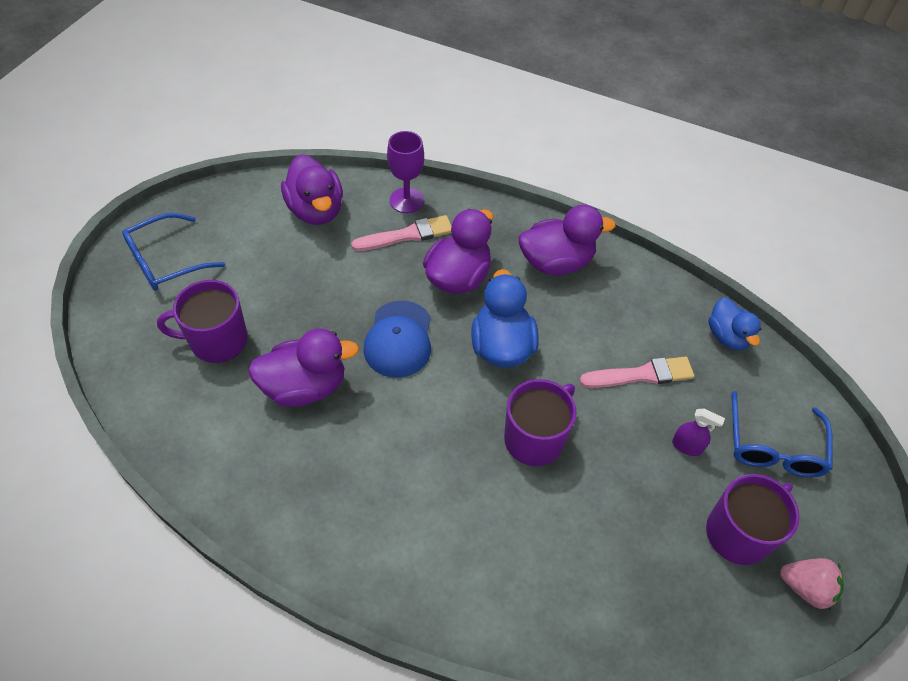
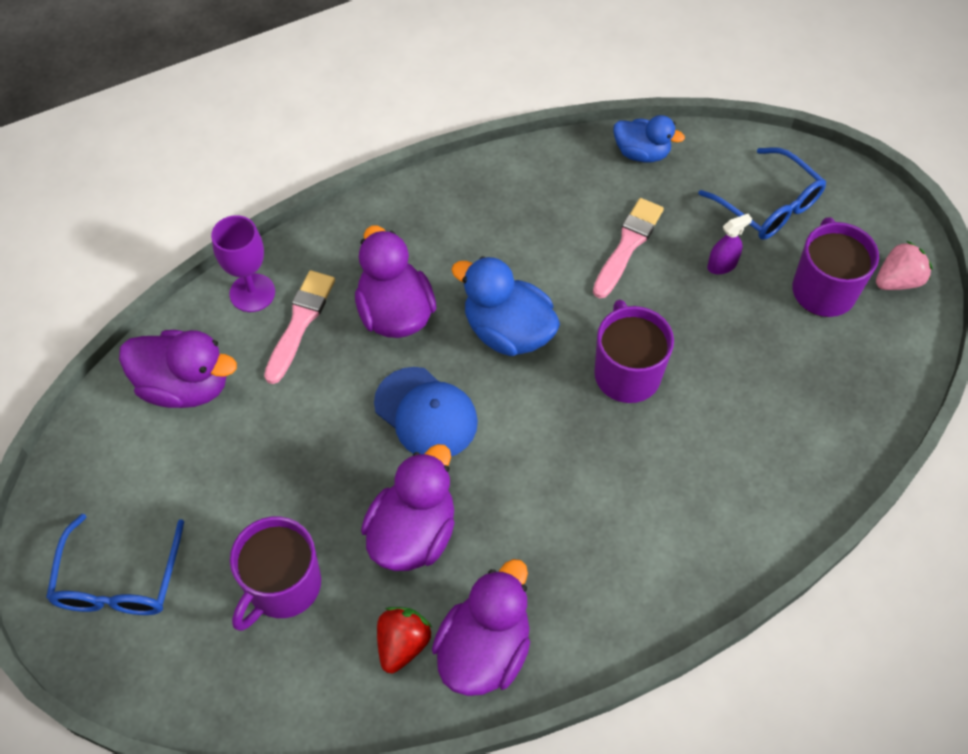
camera: 50 degrees left, 5 degrees up
purple duck [519,205,616,275] -> purple duck moved to [432,559,530,696]
none -> red strawberry [377,607,432,673]

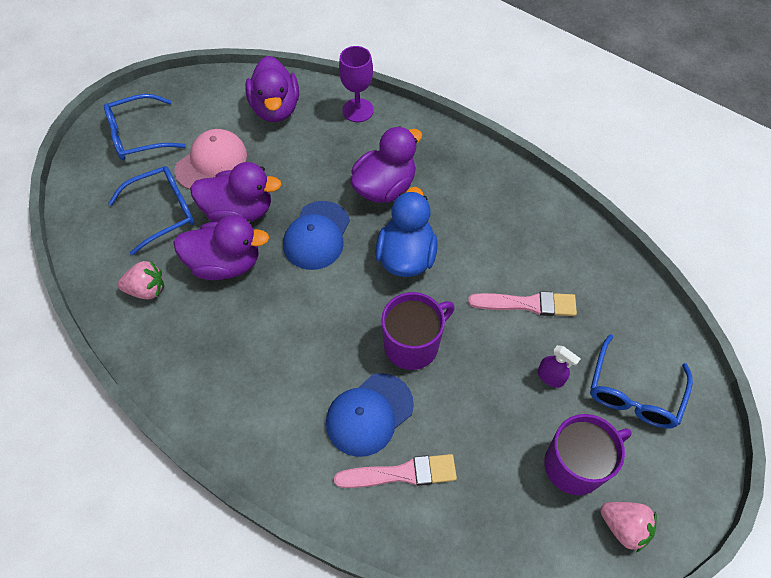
camera: 65 degrees right, 0 degrees up
purple mug [230,516,321,631] -> blue glasses [108,166,194,255]
pink brush [264,270,335,384] -> pink brush moved to [334,454,457,488]
red strawberry [377,607,432,673] -> pink strawberry [117,260,164,299]
purple duck [432,559,530,696] -> purple duck moved to [190,162,282,222]
blue duck [613,115,685,163] -> none
none -> pink cap [174,129,247,189]
none -> blue cap [326,373,414,457]

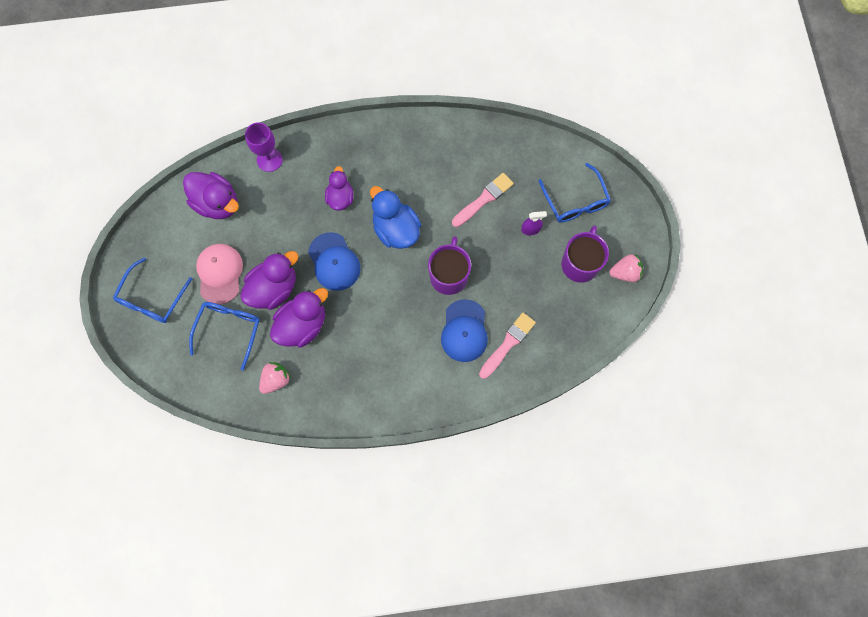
camera: 45 degrees left, 15 degrees up
purple duck [351,126,422,203] -> purple duck [325,166,353,211], size x0.65

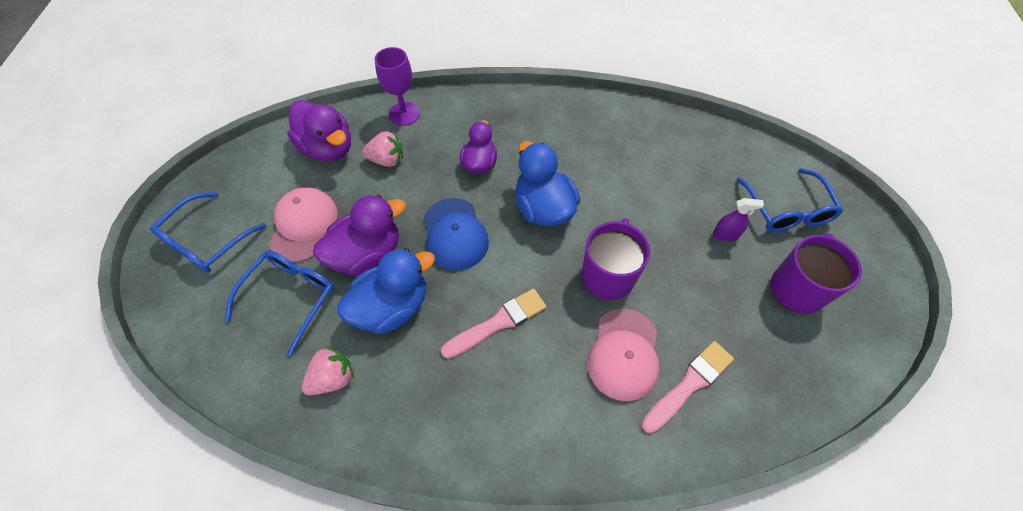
camera: 10 degrees right, 15 degrees down
purple duck [270,288,328,348] -> blue duck [337,248,435,334]
blue cap [441,299,488,362] -> pink cap [587,309,659,401]
pink brush [452,173,514,227] -> pink brush moved to [441,289,546,359]
pink strawberry [609,254,643,282] -> pink strawberry moved to [362,131,403,167]

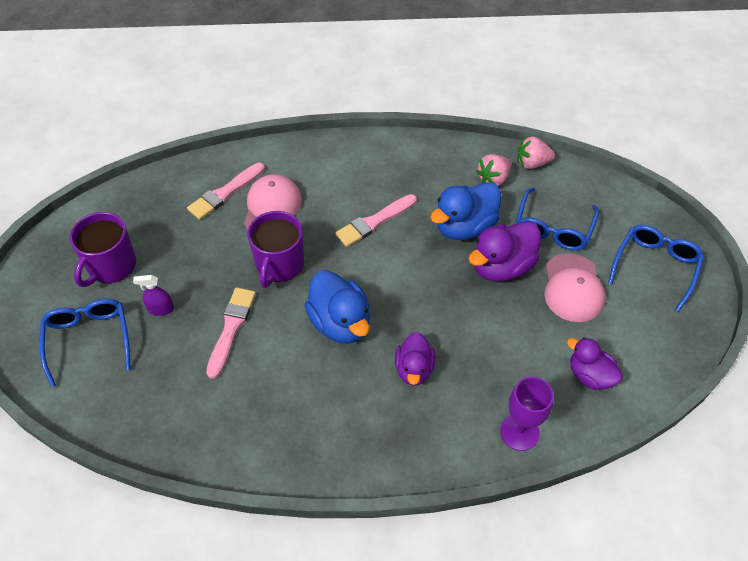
camera: 175 degrees right, 5 degrees down
purple duck [287,100,351,162] -> purple duck [567,337,623,390], size x0.65
pink strawberry [362,131,403,167] -> pink strawberry moved to [517,137,555,169]
blue cap [424,198,489,271] -> none
none -> pink brush [206,287,256,379]

